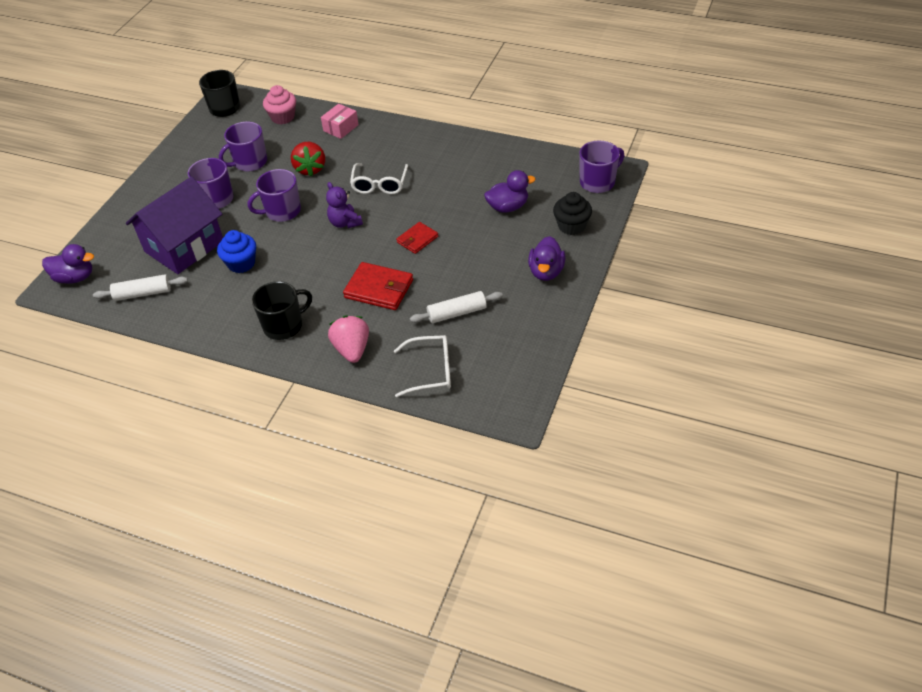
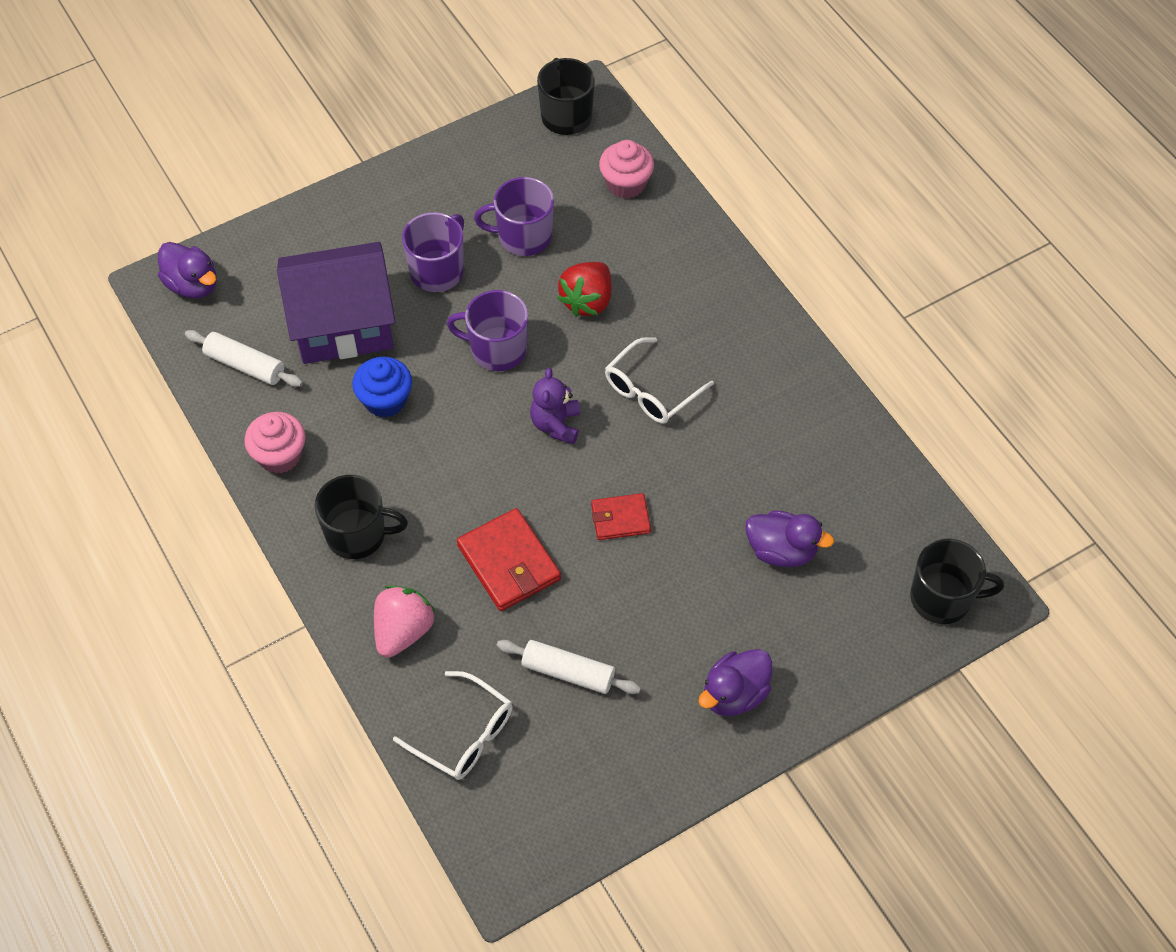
camera: 35 degrees right, 10 degrees up
pink box [321,104,359,139] -> none
black cupcake [553,192,592,235] -> none
purple mug [579,141,624,193] -> black mug [910,539,1004,624]
none -> pink cupcake [244,412,306,474]

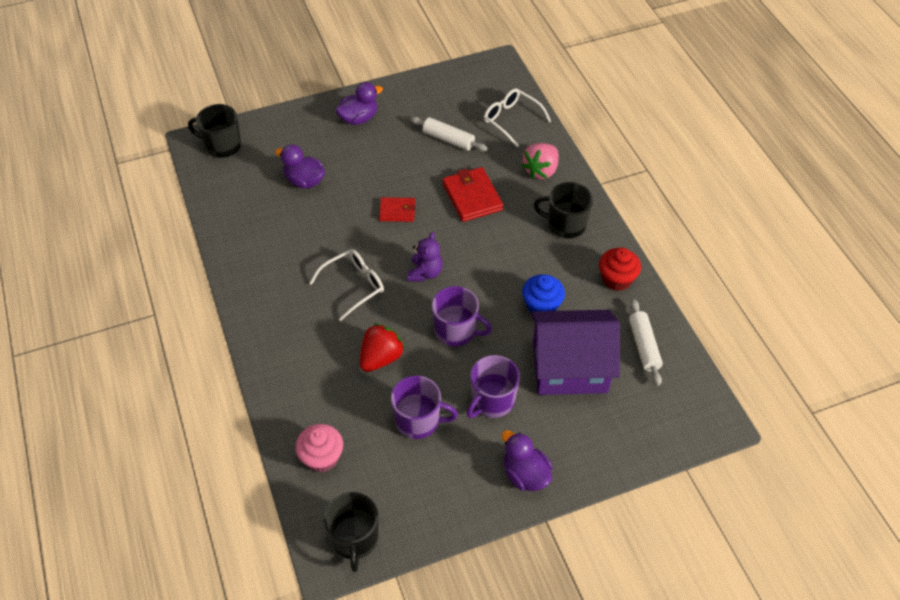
camera: 170 degrees left, 5 degrees down
purple duck [158,242,217,299] -> purple duck moved to [502,430,553,491]
white rolling pin [185,330,303,387] -> white rolling pin turned 45 degrees clockwise [629,299,663,386]
pink cupcake [244,412,306,474] -> red cupcake [599,248,641,291]

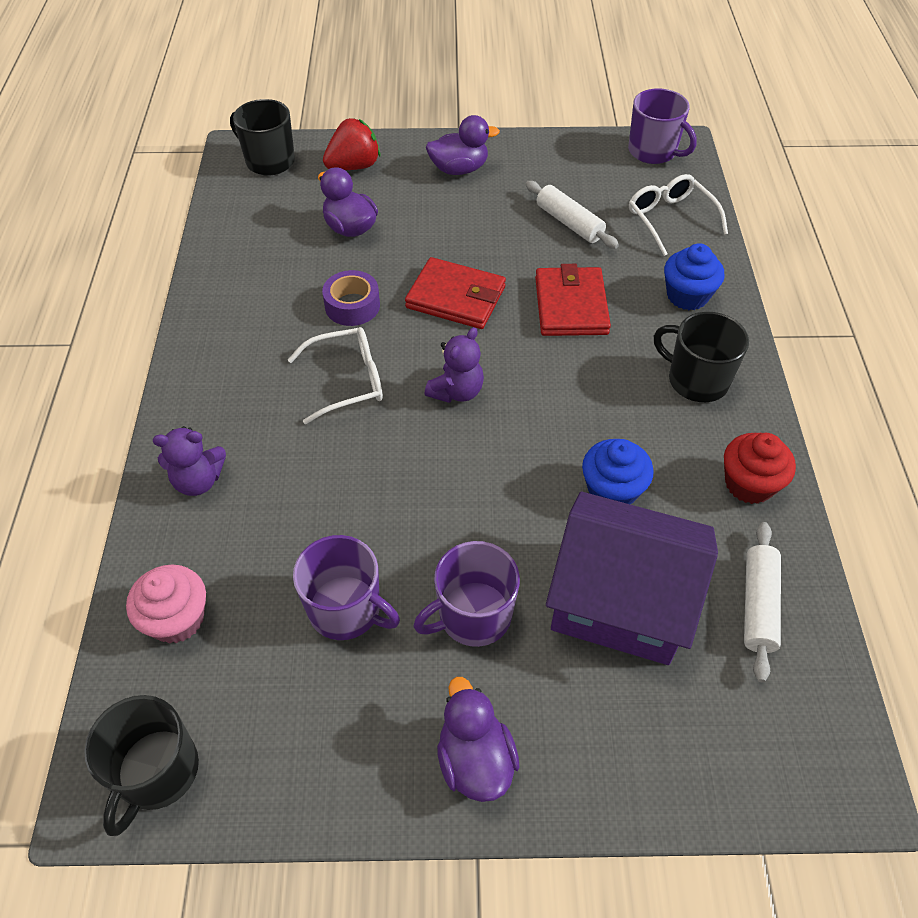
camera: 20 degrees right, 0 degrees up
red strawberry [360,323,405,372] -> red strawberry moved to [323,118,380,170]
red wallet [379,197,416,222] -> red wallet [405,257,506,329], size x1.62
purple mug [432,286,492,346] -> purple mug moved to [628,88,697,164]
pink strawberry [521,143,559,179] -> blue cupcake [664,243,725,310]
none -> purple teddy bear [153,426,226,496]
none -> purple tape [322,270,380,326]

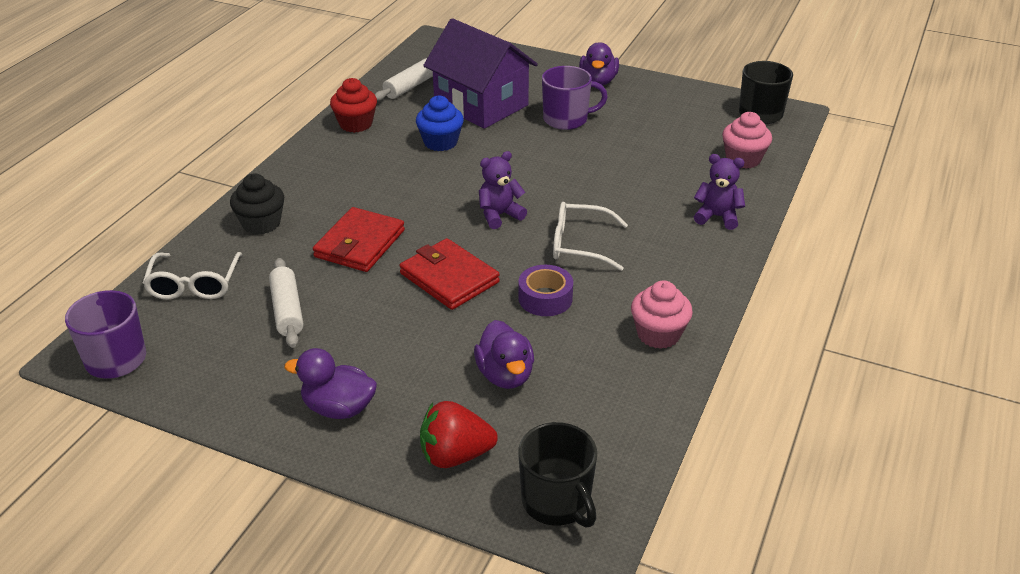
camera: 155 degrees left, 15 degrees down
purple mug [293,535,400,640] -> none
black mug [654,312,749,402] -> none
blue cupcake [664,243,725,310] -> black cupcake [230,173,284,235]
none -> pink cupcake [631,281,693,349]

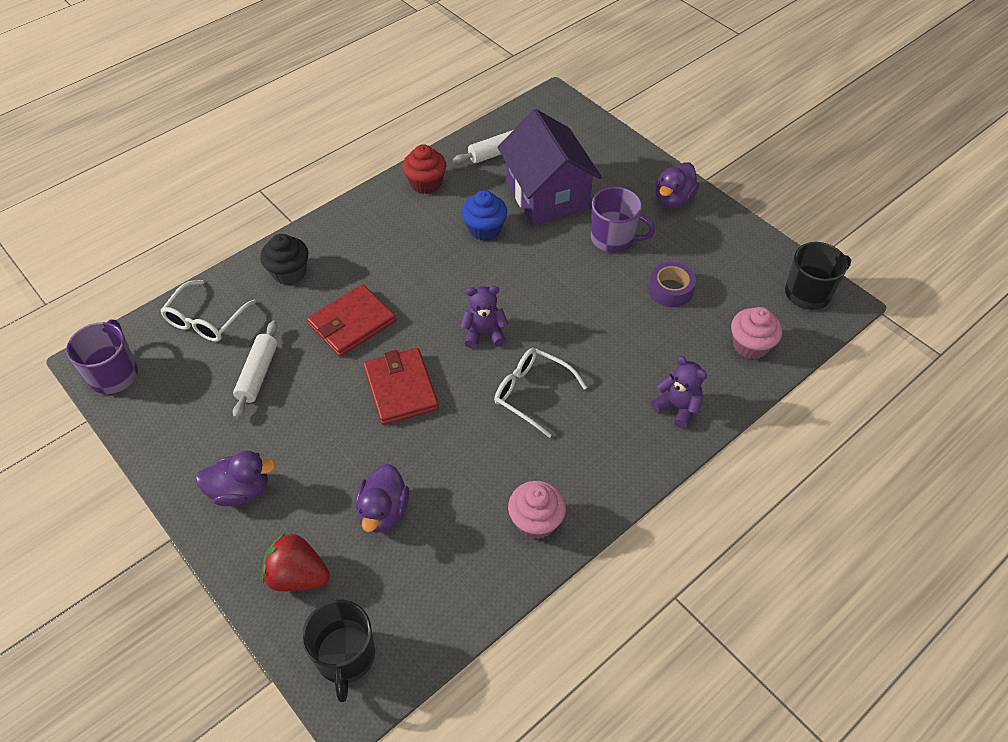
camera: 25 degrees right, 15 degrees up
purple duck [284,348,377,419] -> purple duck turned 135 degrees clockwise [195,451,276,506]
purple tape [518,265,573,316] -> purple tape moved to [648,262,696,307]

